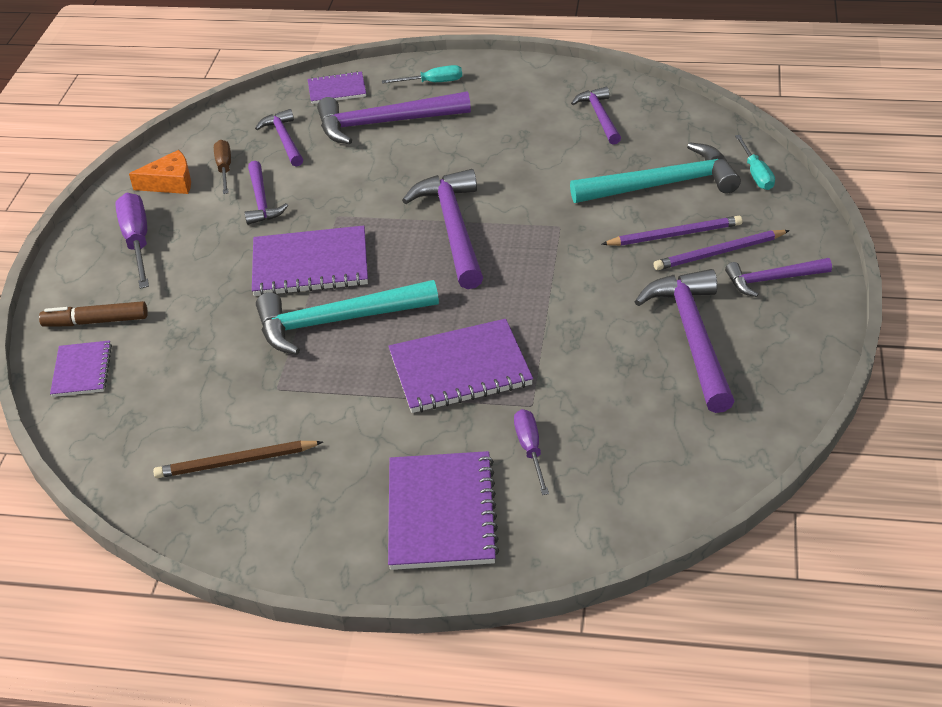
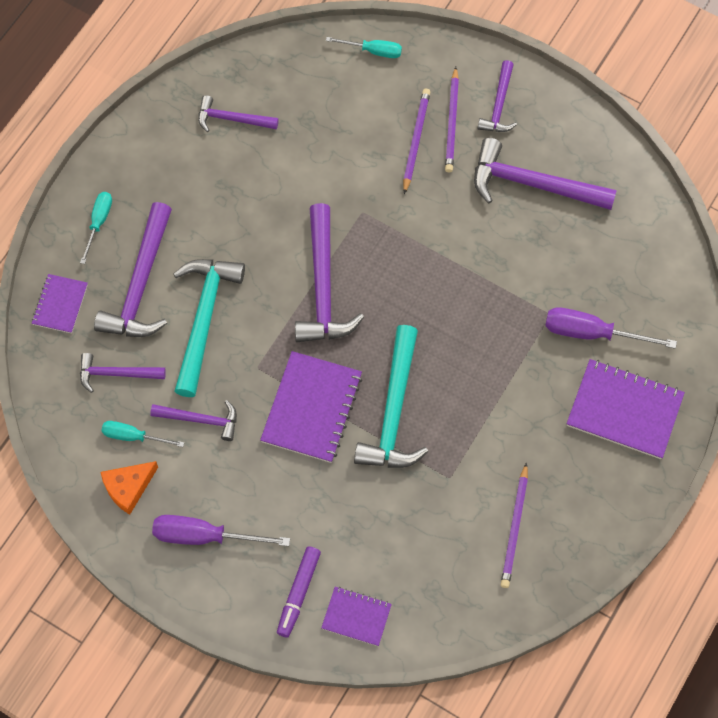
camera: 70 degrees left, 25 degrees up
brown marker [39,301,148,327] -> purple marker [277,547,321,637]
orange cheese [129,150,191,194] -> orange cheese turned 135 degrees counterclockwise [100,461,158,515]
brown pencil [153,440,323,478] -> purple pencil [501,462,528,588]
brown screwdriver [214,140,231,194] -> turquoise screwdriver [101,421,184,447]
purple notebook [388,319,533,413] -> none
purple hammer [402,169,483,289] -> purple hammer turned 105 degrees counterclockwise [295,203,364,342]
purple screwdriver [514,409,549,495] -> purple screwdriver [545,308,677,349], size x1.60
turquoise hammer [570,142,741,203] -> turquoise hammer moved to [173,259,245,397]

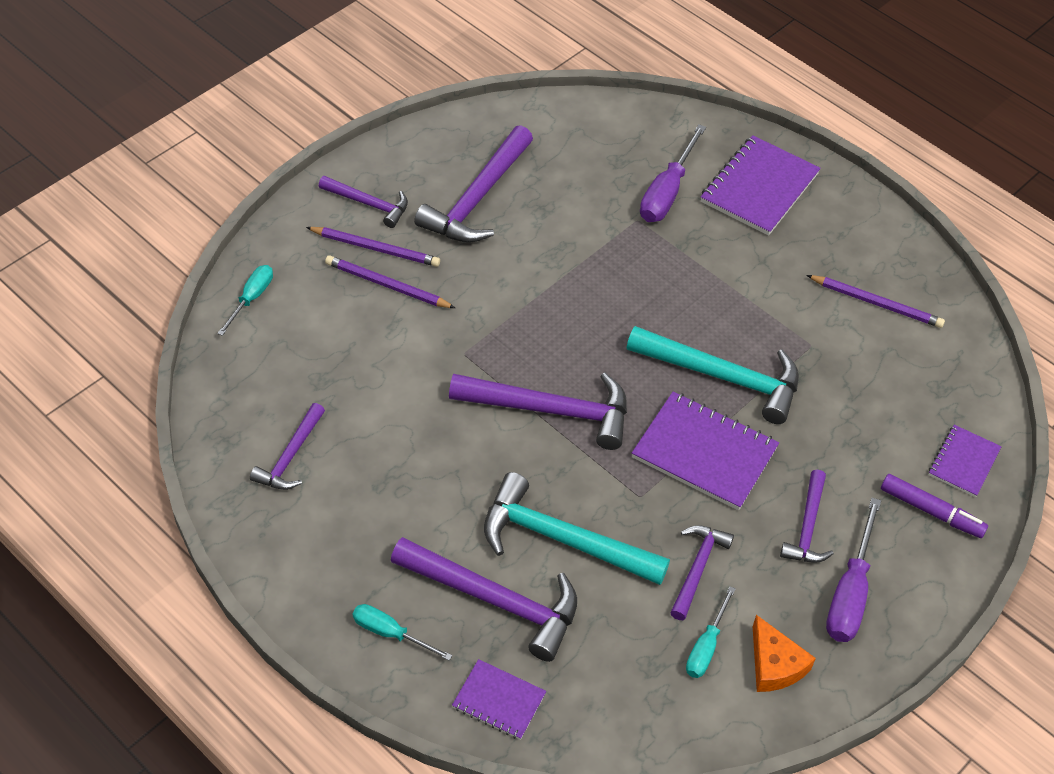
camera: 80 degrees left, 15 degrees down
purple hammer [80,353,166,393] -> purple hammer moved to [780,470,834,563]

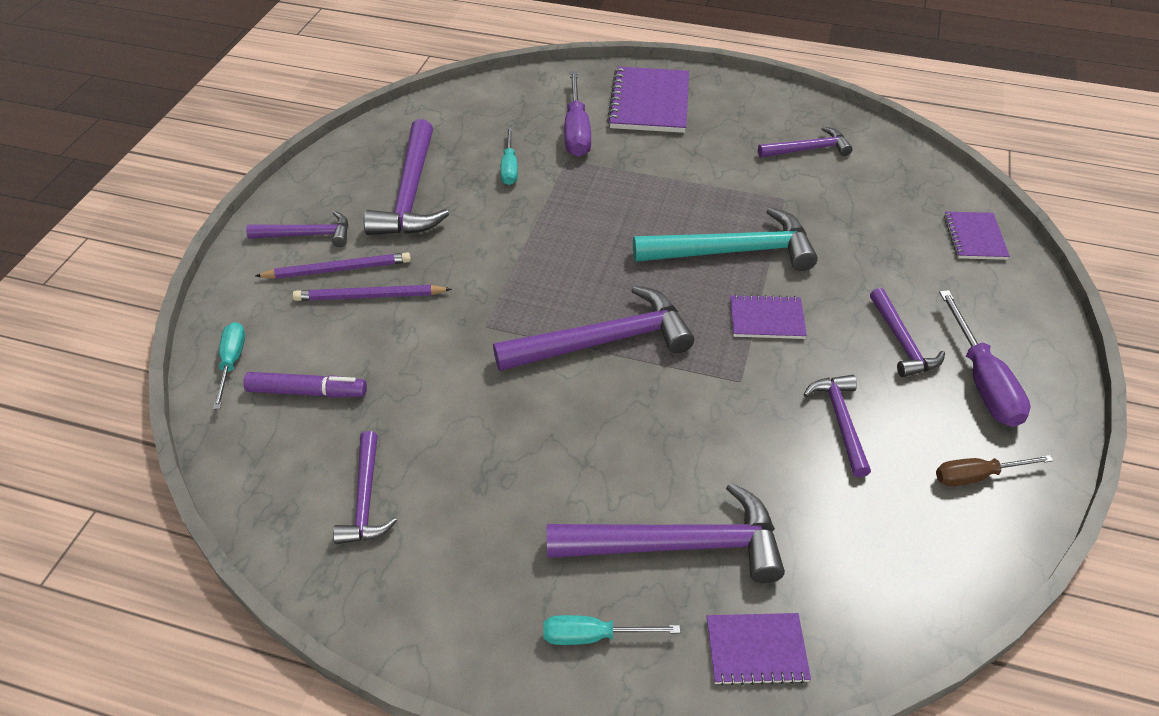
camera: 25 degrees left, 5 degrees down
turquoise hammer [484,472,670,585] -> none
purple notebook [632,391,779,510] -> purple notebook [730,294,807,339], size x0.57
turquoise screwdriver [686,586,736,678] -> turquoise screwdriver moved to [500,127,518,185]
orange cheese [753,615,816,692] -> brown screwdriver [936,455,1053,486]
purple pencil [807,275,945,328] -> purple hammer [758,127,853,158]
purple marker [881,474,988,538] -> purple marker moved to [244,372,367,398]

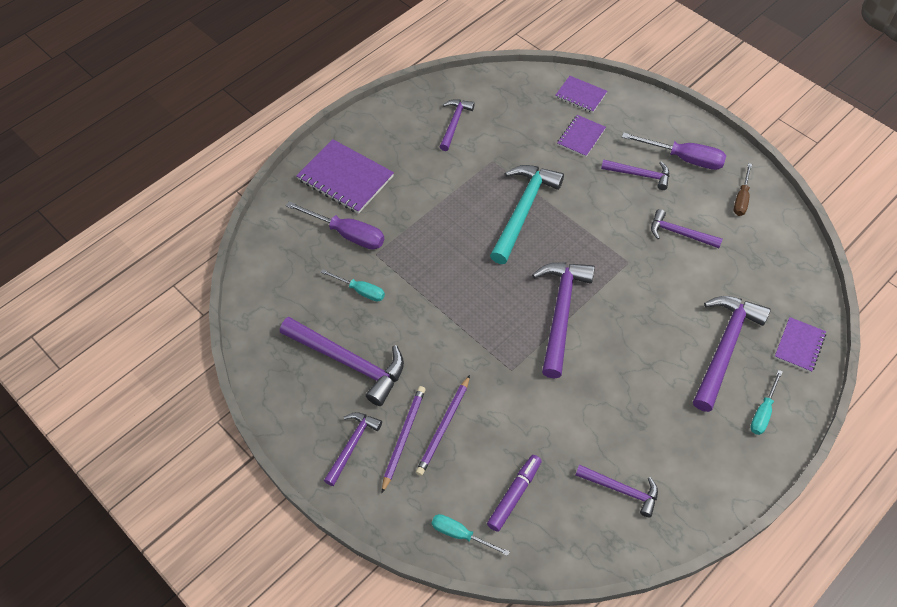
camera: 60 degrees left, 10 degrees up
purple notebook [730,294,807,339] -> purple notebook moved to [557,115,606,157]

